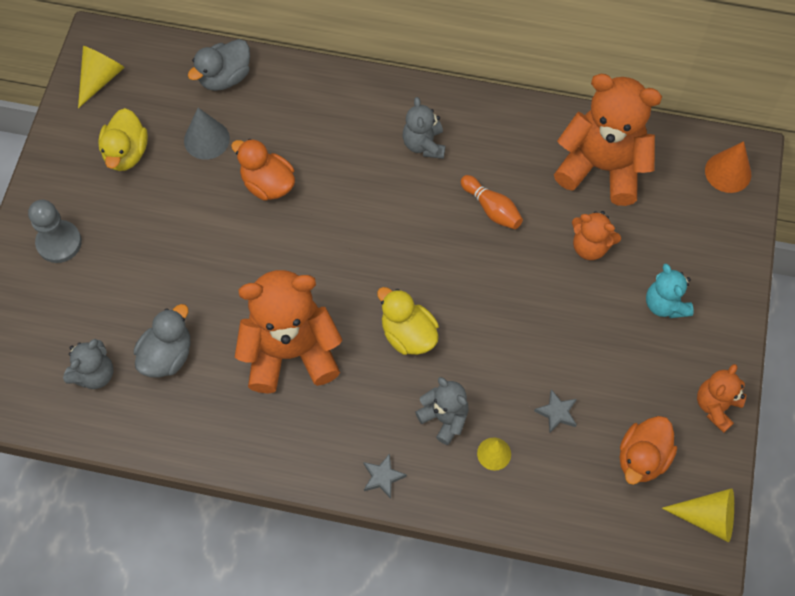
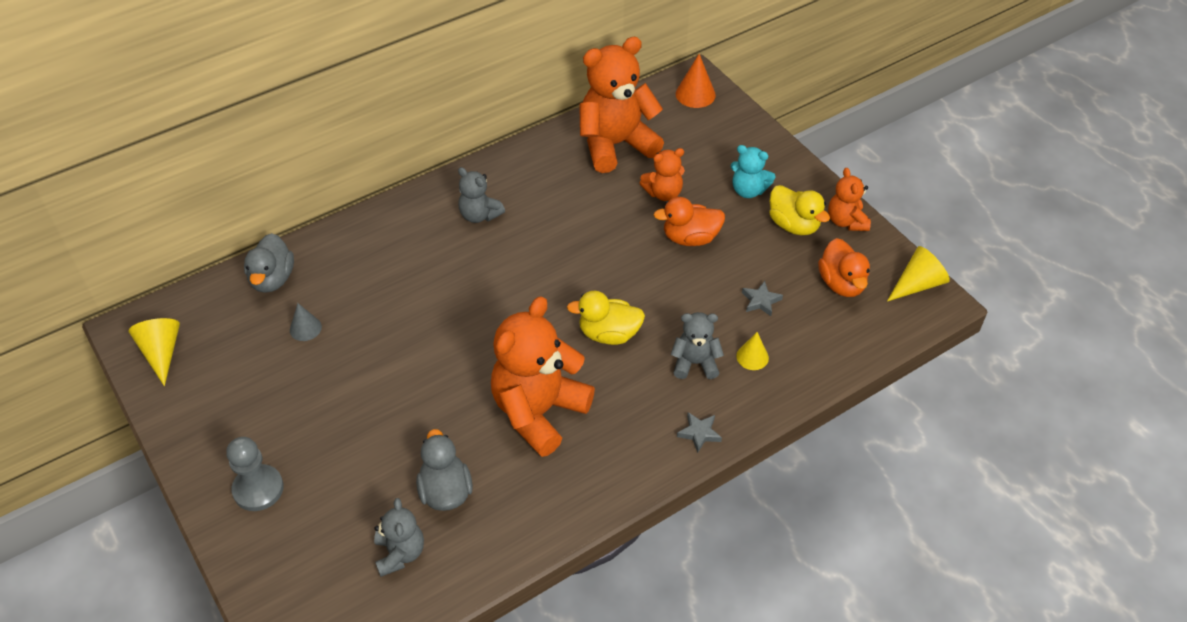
camera: 45 degrees left, 15 degrees down
yellow duck [98,108,148,171] -> yellow duck moved to [769,185,830,235]
grey cone [184,108,230,160] -> grey cone [290,303,322,341], size x0.67
orange duck [231,139,295,201] -> orange duck moved to [654,197,725,246]
orange bowling pin [461,175,523,229] -> none

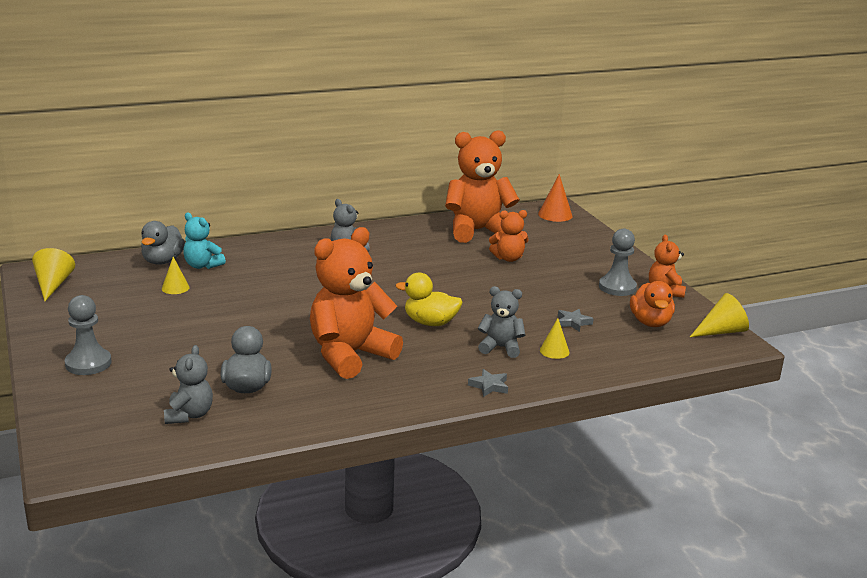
camera: 10 degrees right, 25 degrees down
grey cone [290,303,322,341] -> yellow cone [162,257,190,294]
orange duck [654,197,725,246] -> none
turquoise teddy bear [731,145,776,198] -> turquoise teddy bear moved to [183,213,226,269]
yellow duck [769,185,830,235] -> grey pawn [599,229,637,296]

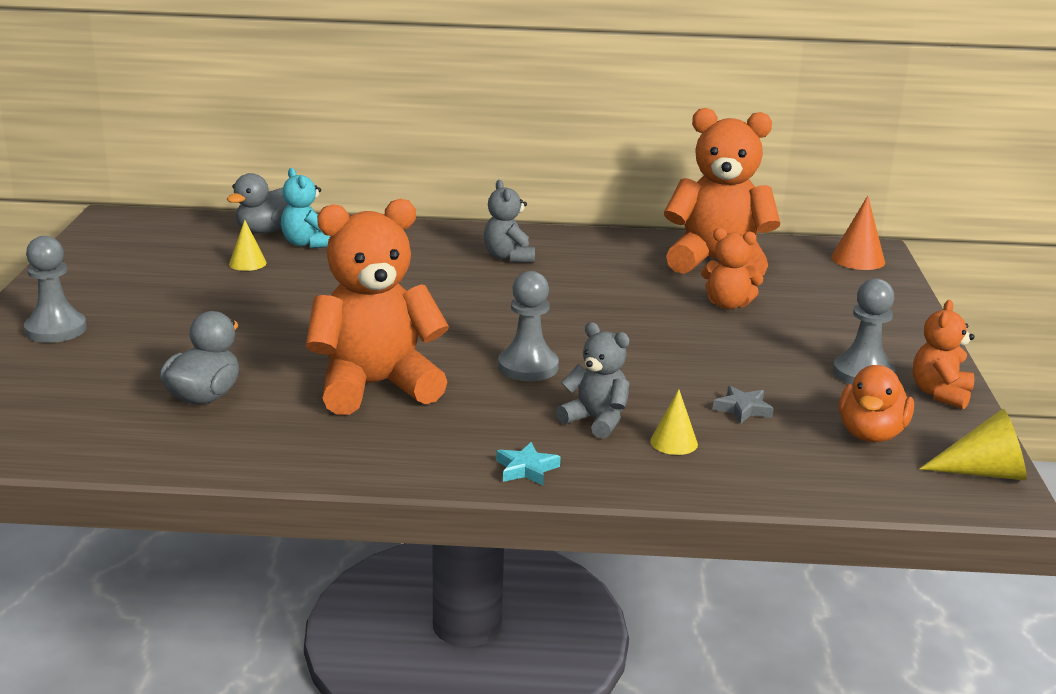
camera: 25 degrees right, 0 degrees up
yellow cone [32,248,75,301] -> none
grey teddy bear [164,345,213,424] -> none
yellow duck [395,273,463,326] -> grey pawn [498,271,559,381]
grey star [468,369,508,397] -> turquoise star [496,442,560,485]

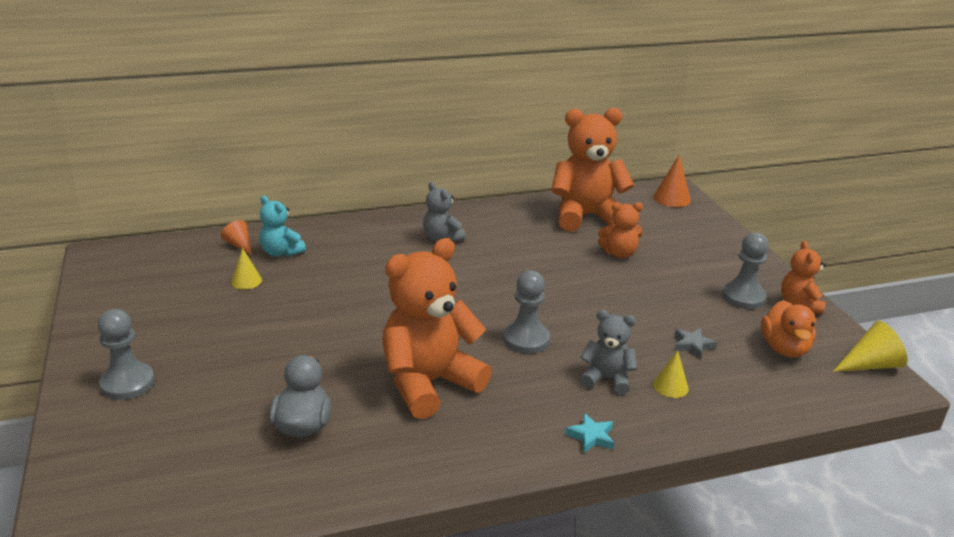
camera: 20 degrees left, 5 degrees up
grey duck [227,173,288,234] -> orange cone [221,220,252,255]

